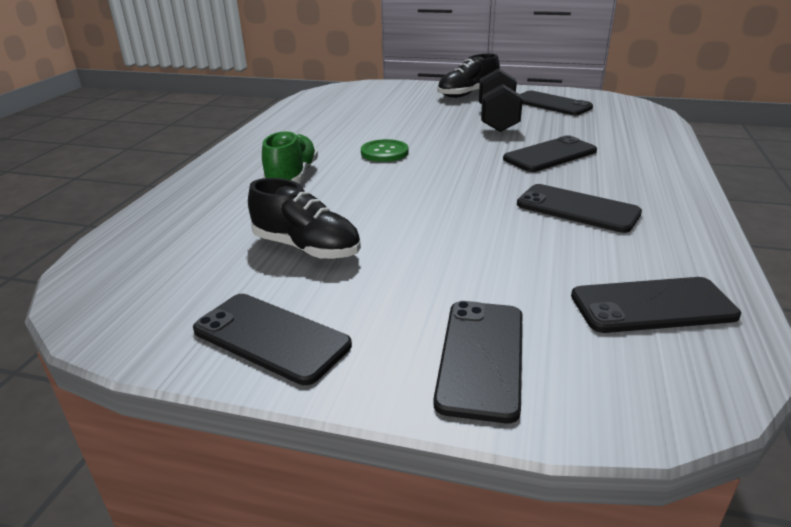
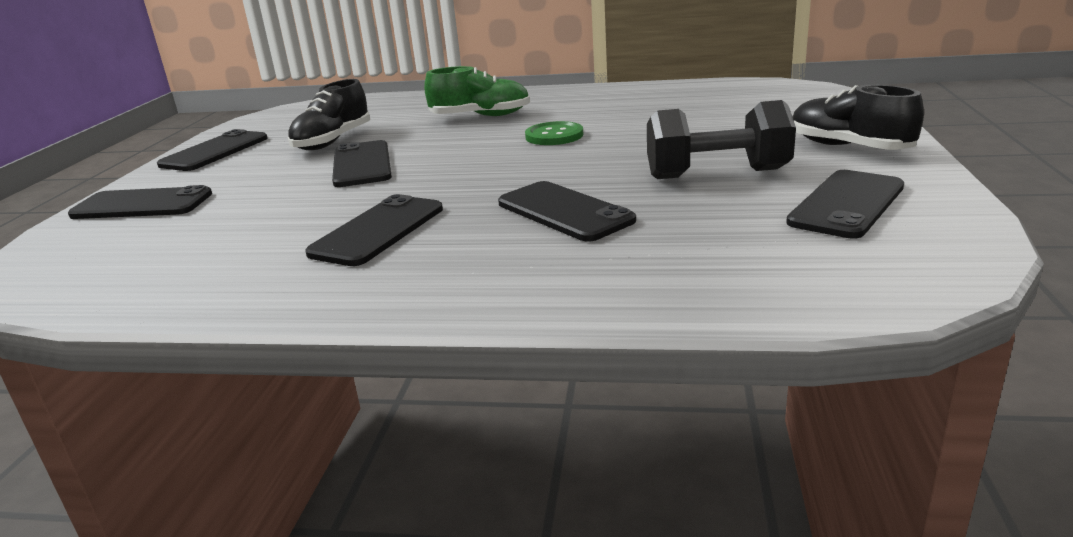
camera: 85 degrees right, 5 degrees down
black phone [571,277,741,333] -> black phone moved to [332,140,392,187]

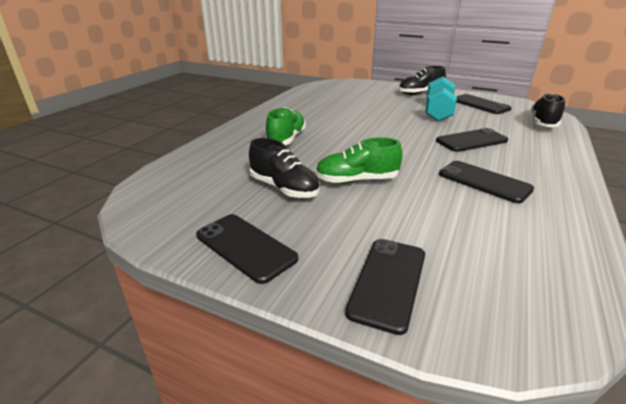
camera: 75 degrees left, 5 degrees up
black phone [332,140,392,187] -> green shoe [315,137,402,184]
green button [525,121,583,145] -> none
black dumbbell [647,100,796,179] -> turquoise dumbbell [425,77,457,121]
none -> black shoe [531,93,565,127]

